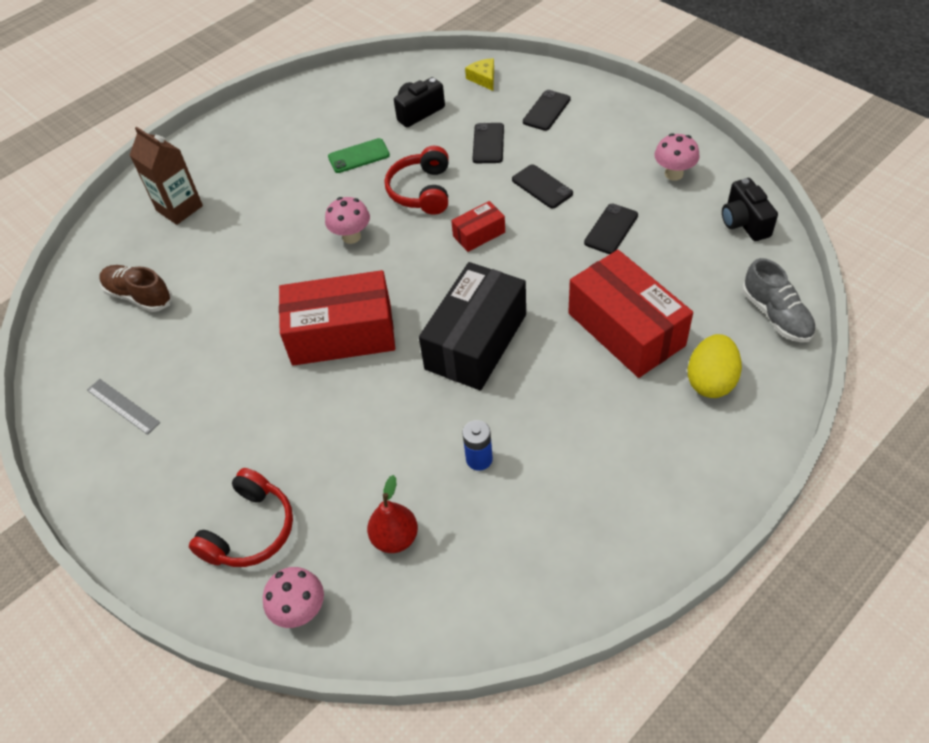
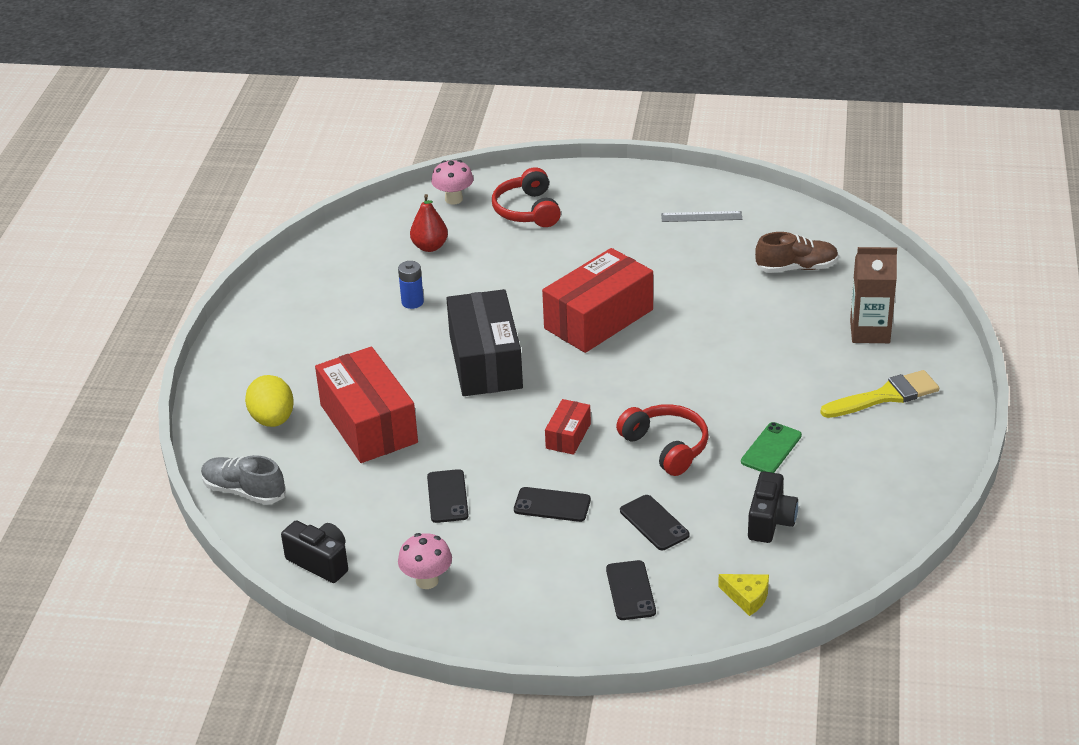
camera: 140 degrees right, 15 degrees down
pink mushroom [325,197,370,244] -> none
red box [568,250,693,378] -> red box turned 45 degrees clockwise [315,346,418,463]
none -> yellow brush [820,370,939,418]

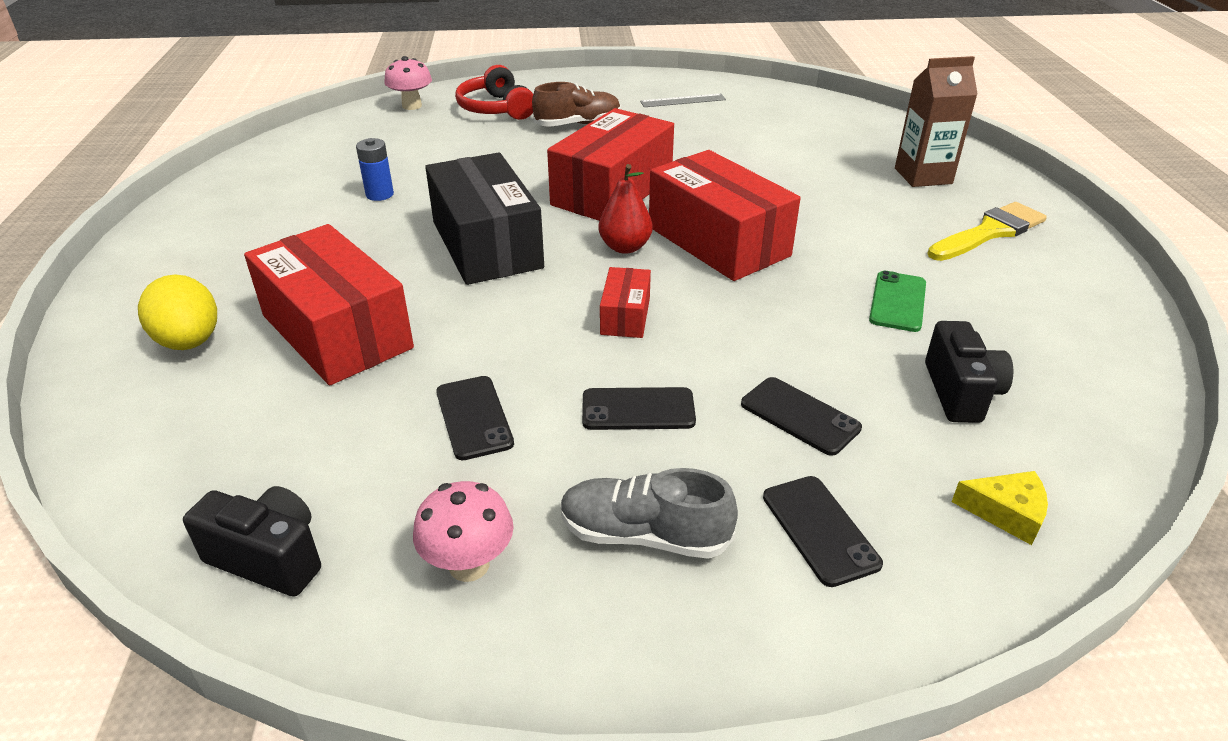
camera: 15 degrees left, 0 degrees up
grey shoe [201,455,286,505] -> grey shoe moved to [560,468,738,559]
red pear [410,194,448,252] -> red pear moved to [598,164,653,254]
red headphones [616,404,709,476] -> none
brown shoe [755,232,839,273] -> brown shoe moved to [532,82,621,127]
none -> red box [649,150,800,281]

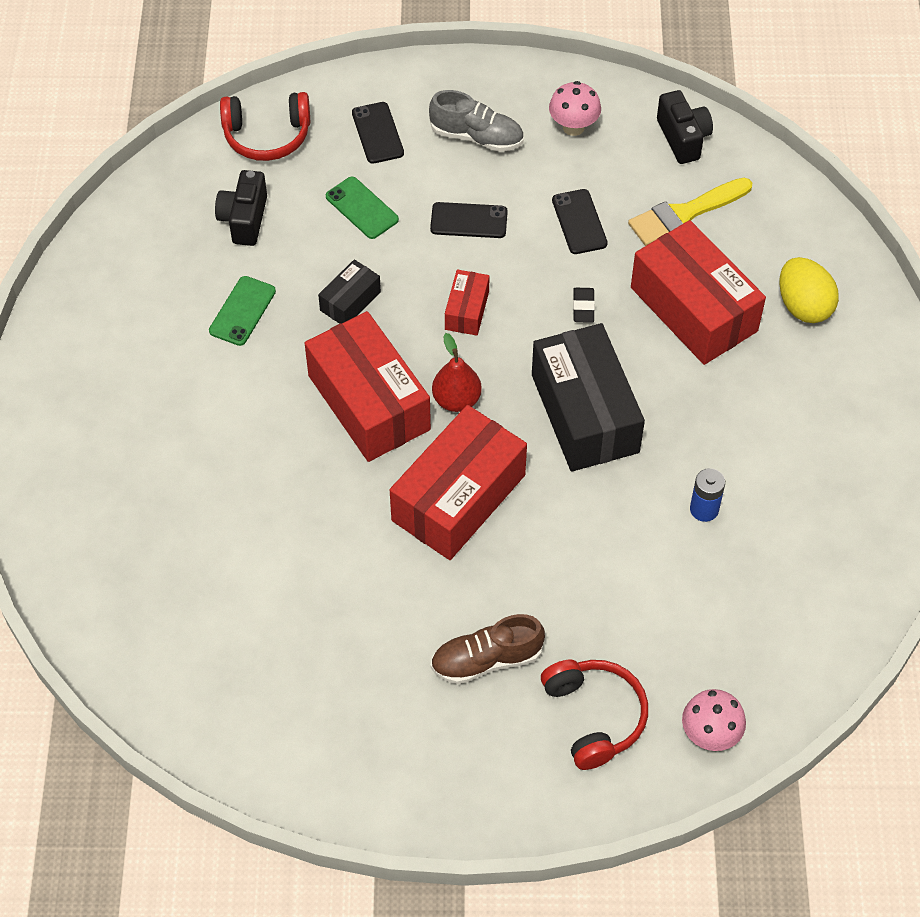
camera: 175 degrees left, 20 degrees up
black camera [183,486,321,597] -> black camera turned 135 degrees counterclockwise [657,90,713,164]
grey ruler [640,94,726,107] -> none
black phone [741,377,862,456] -> green phone [326,177,399,239]
brown carton [895,56,978,187] -> none
yellow brush [927,202,1047,261] -> yellow brush moved to [628,178,752,246]
yellow cheese [952,471,1048,545] -> red headphones [220,92,310,161]
none -> black box [318,259,381,324]
none -> black eraser [573,288,595,323]

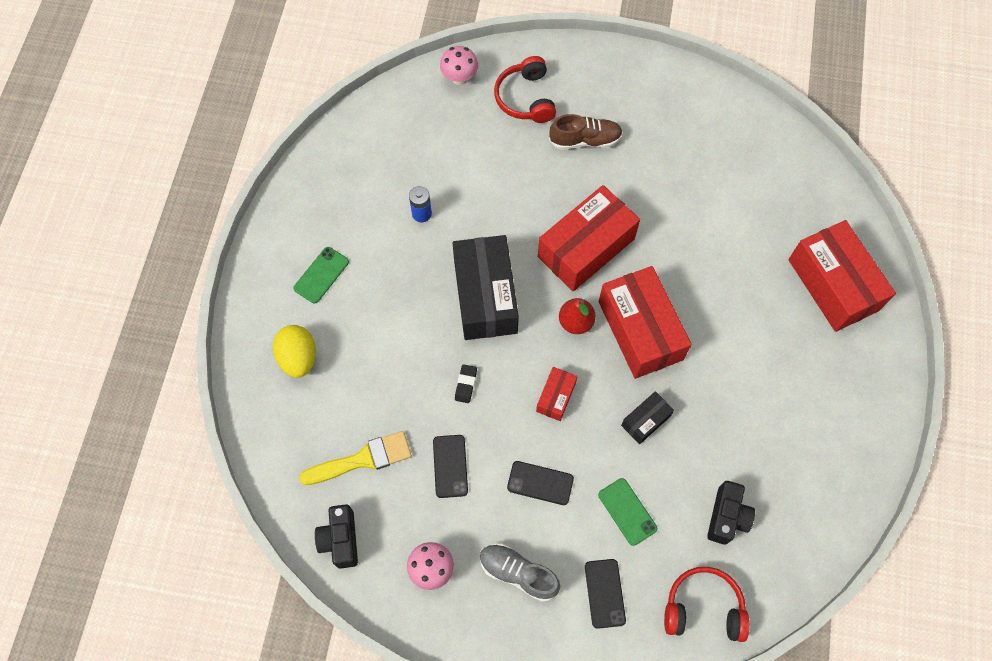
camera: 170 degrees left, 10 degrees up
green phone [209,276,276,346] -> green phone moved to [293,247,349,303]
red box [631,220,766,365] -> red box moved to [788,220,896,332]

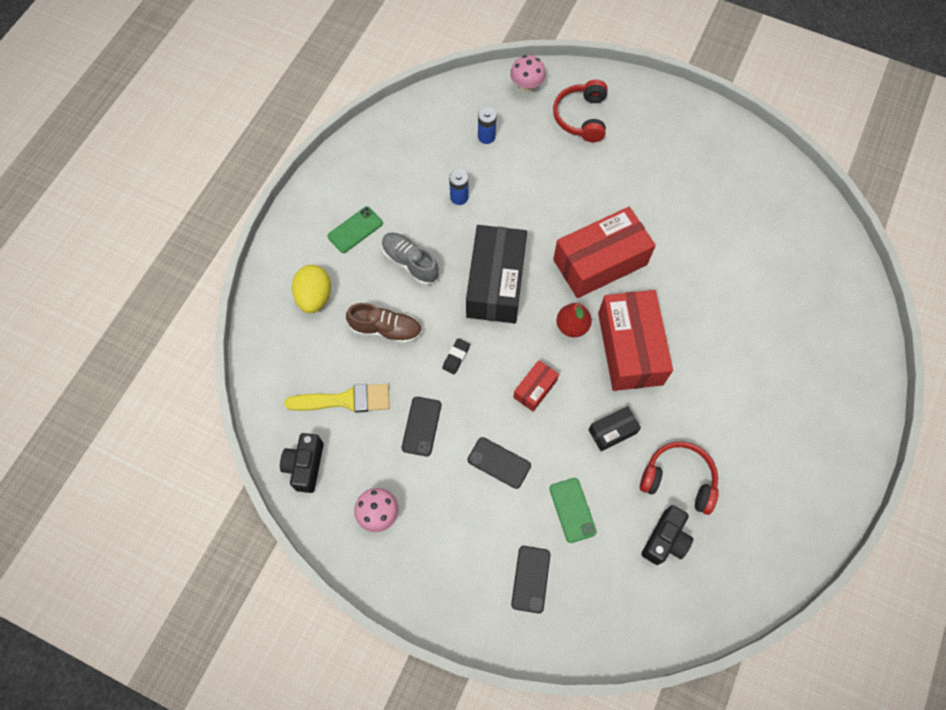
camera: 15 degrees right, 0 degrees up
grey shoe [480,544,561,602] -> grey shoe moved to [382,233,440,286]
brown shoe [549,114,623,150] -> brown shoe moved to [346,303,422,344]
red headphones [664,567,750,642] -> red headphones moved to [640,442,719,515]
red box [788,220,896,332] -> none
none -> blue battery [478,108,496,144]

